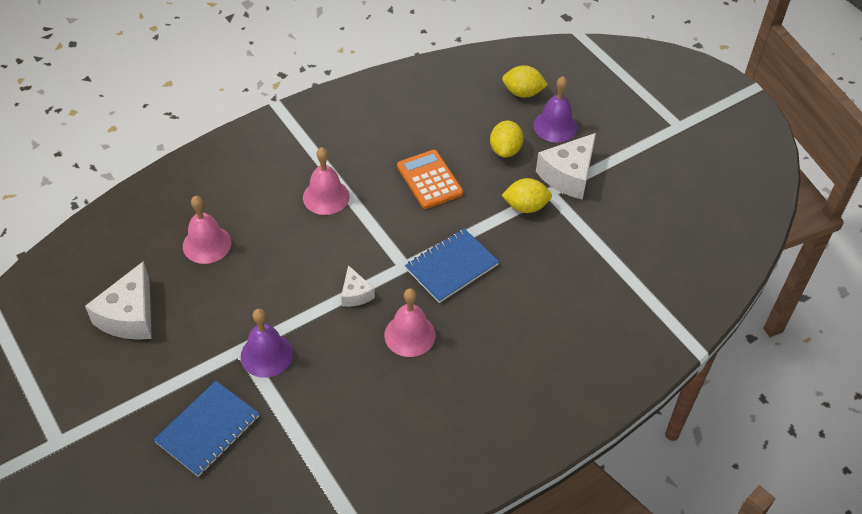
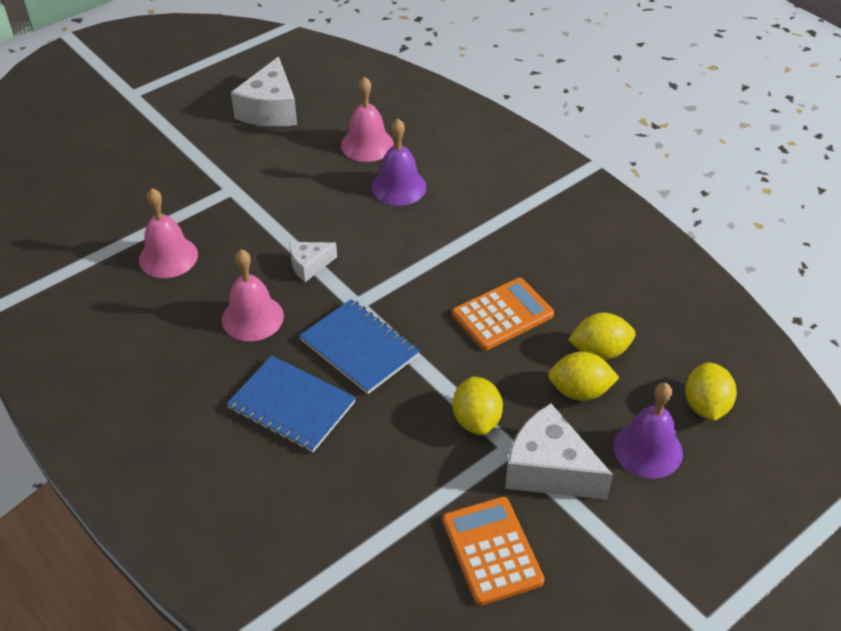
camera: 85 degrees right, 5 degrees down
white cheese [85,261,152,340] -> white cheese turned 90 degrees counterclockwise [231,57,297,127]
blue notebook [154,381,260,477] -> blue notebook moved to [227,355,356,453]
purple bell [240,309,293,378] -> purple bell moved to [372,119,427,206]
pink bell [303,147,349,215] -> pink bell moved to [139,188,198,278]
none -> orange calculator [442,497,545,606]
none -> yellow lemon [568,313,636,360]

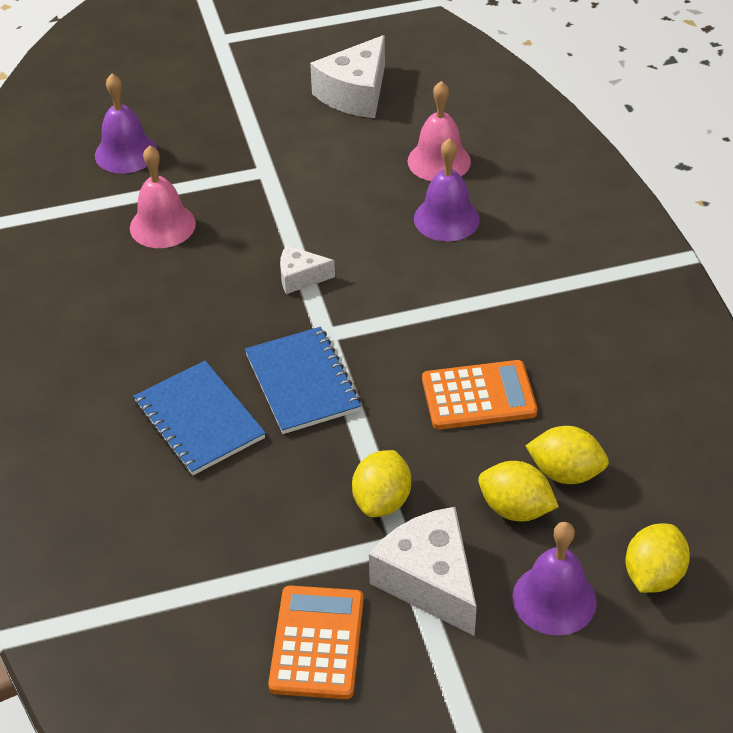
camera: 25 degrees right, 0 degrees up
pink bell [222,249,284,341] -> none
none -> purple bell [95,74,157,174]

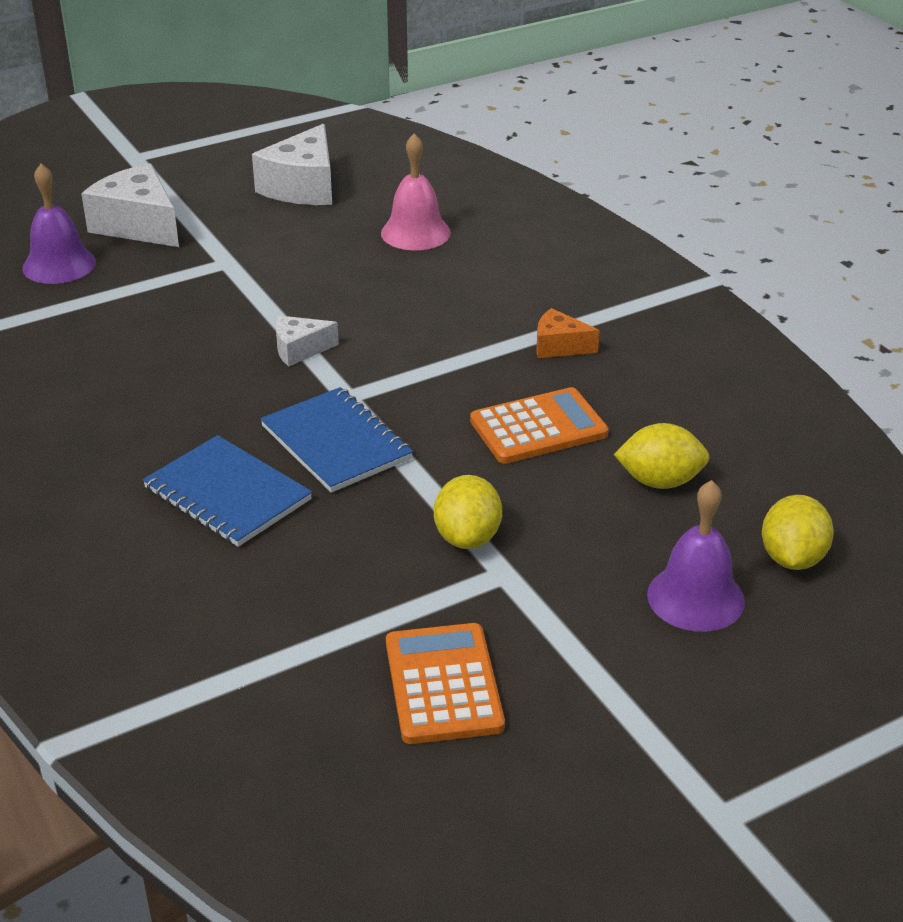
camera: 15 degrees left, 10 degrees down
pink bell [130,145,196,248] -> none
white cheese [369,507,477,636] -> white cheese moved to [81,164,179,247]
purple bell [414,138,480,241] -> none
yellow lemon [478,461,559,521] -> none
none -> orange cheese [536,308,600,358]

